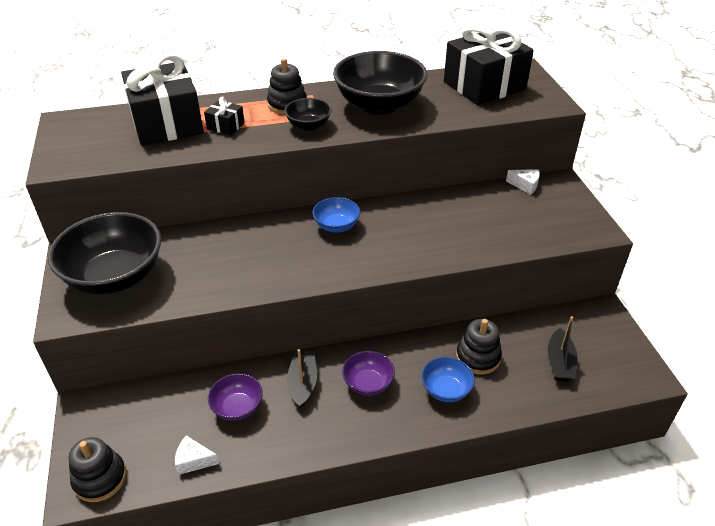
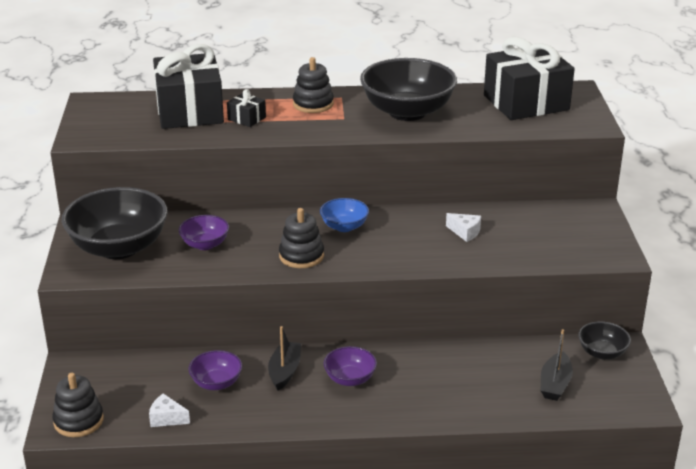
camera: 10 degrees right, 10 degrees down
black bowl [284,98,332,131] -> black bowl moved to [578,321,631,359]
blue bowl [421,357,475,402] -> none
black stacking toy [456,319,502,374] -> black stacking toy moved to [279,208,324,268]
white cheese [506,169,540,195] -> white cheese moved to [446,213,481,242]
none -> purple bowl [178,215,229,250]

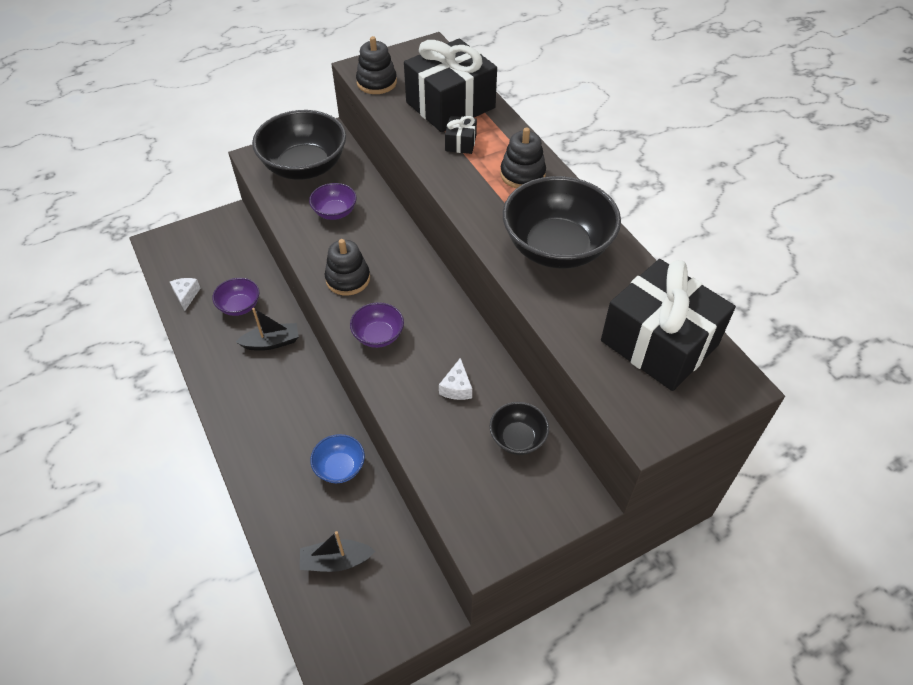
camera: 65 degrees right, 20 degrees up
black stacking toy [52,373,104,437] -> black stacking toy moved to [356,36,397,94]
blue bowl [320,198,369,232] -> blue bowl moved to [310,434,365,483]
purple bowl [324,346,377,386] -> purple bowl moved to [350,302,404,348]
black bowl [578,321,631,359] -> black bowl moved to [489,402,549,455]

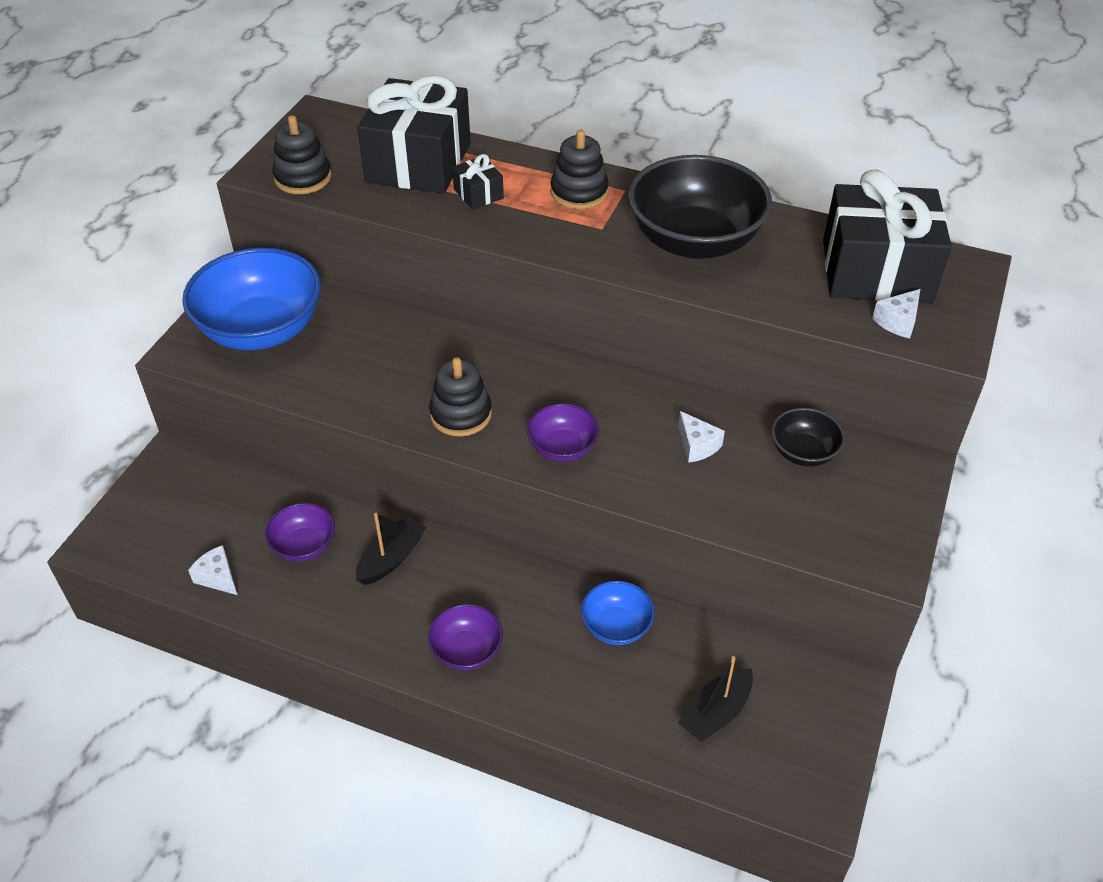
camera: 40 degrees left, 5 degrees down
black bowl [252,110,346,180] -> blue bowl [182,247,321,350]
purple bowl [309,183,357,220] -> purple bowl moved to [428,604,503,670]
none -> white cheese [872,289,920,338]

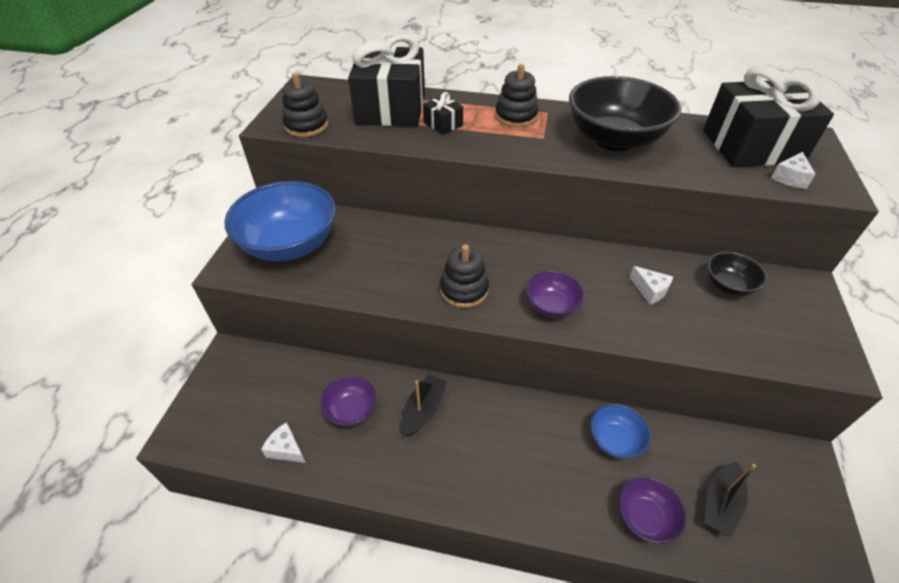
camera: 10 degrees left, 0 degrees up
purple bowl [428,604,503,670] -> purple bowl moved to [618,477,686,544]

